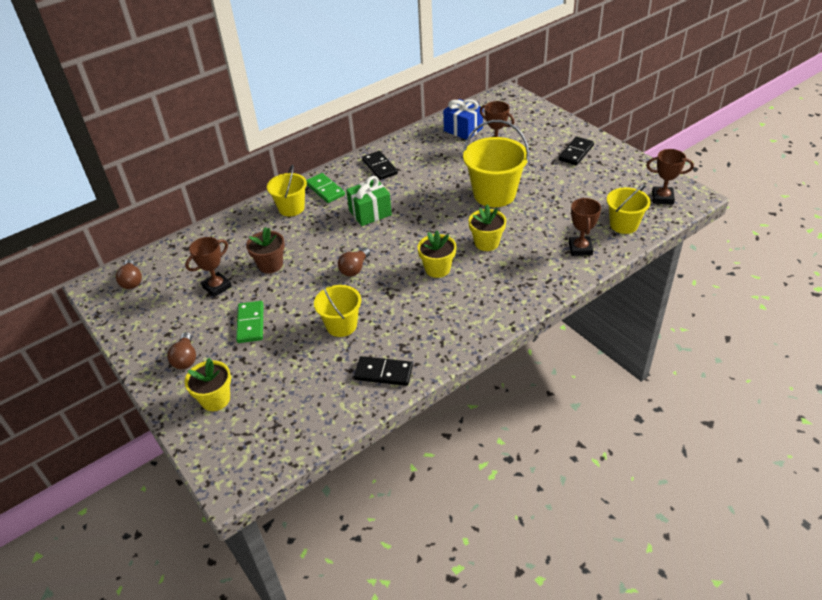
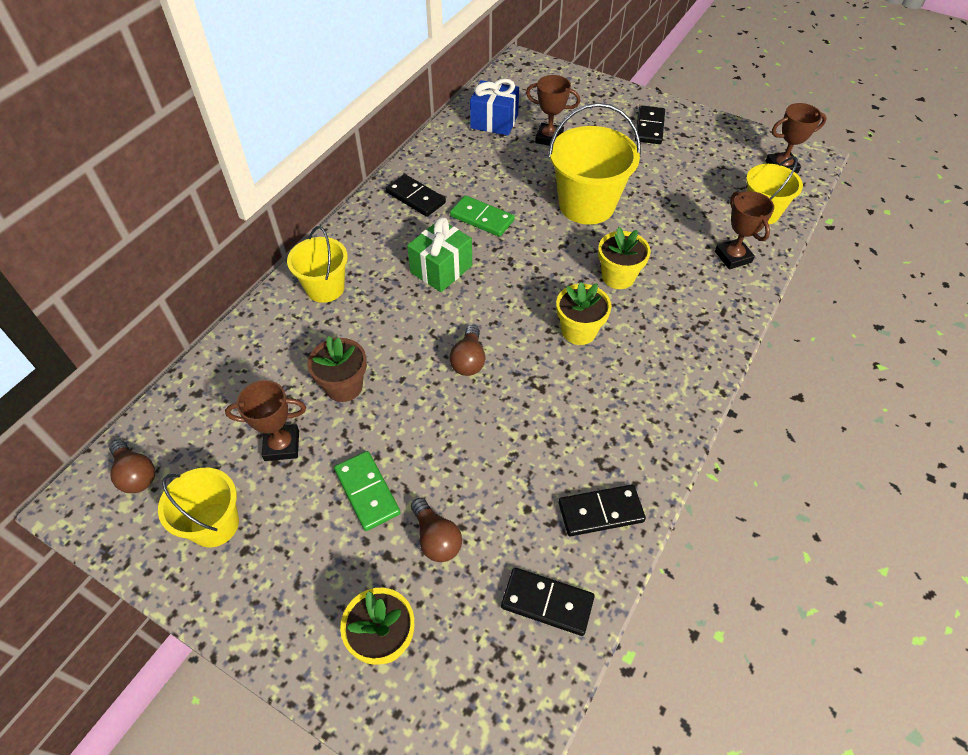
camera: 25 degrees left, 10 degrees up
brown light bulb [167,332,196,369] -> brown light bulb moved to [411,498,462,562]
brown trophy [185,237,232,297] -> brown trophy turned 60 degrees clockwise [225,380,306,461]
green domino [306,173,345,203] -> green domino moved to [450,195,514,237]
yellow bucket [314,280,361,337] -> yellow bucket moved to [158,468,239,547]
none -> black domino [501,568,594,636]

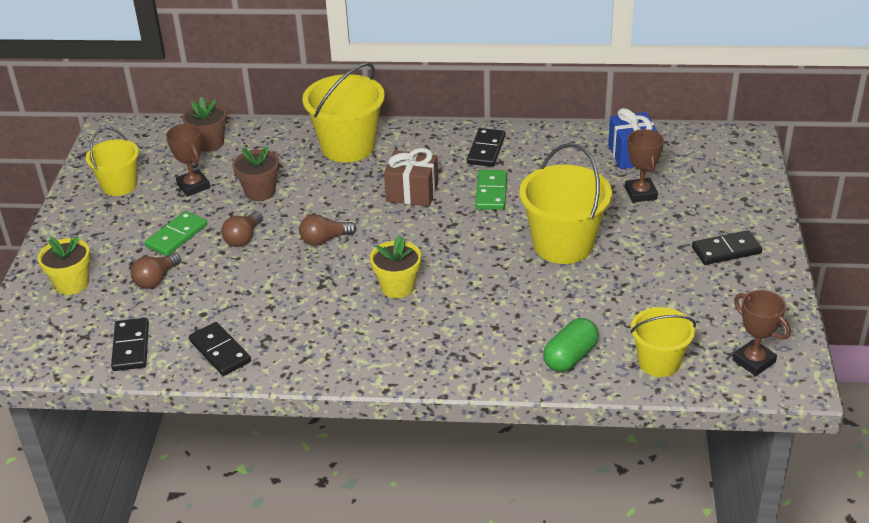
camera: 65 degrees right, 15 degrees down
brown light bulb [109,440,155,493] -> brown light bulb moved to [221,211,263,247]
yellow bucket [287,226,348,303] -> yellow bucket [302,62,385,162], size x1.61
green gift [407,217,472,292] -> brown gift [384,148,438,207]
yellow flower pot [598,227,651,289] -> none
brown trophy [715,191,774,269] -> green capsule [543,318,599,372]
none -> brown flower pot [182,97,227,152]

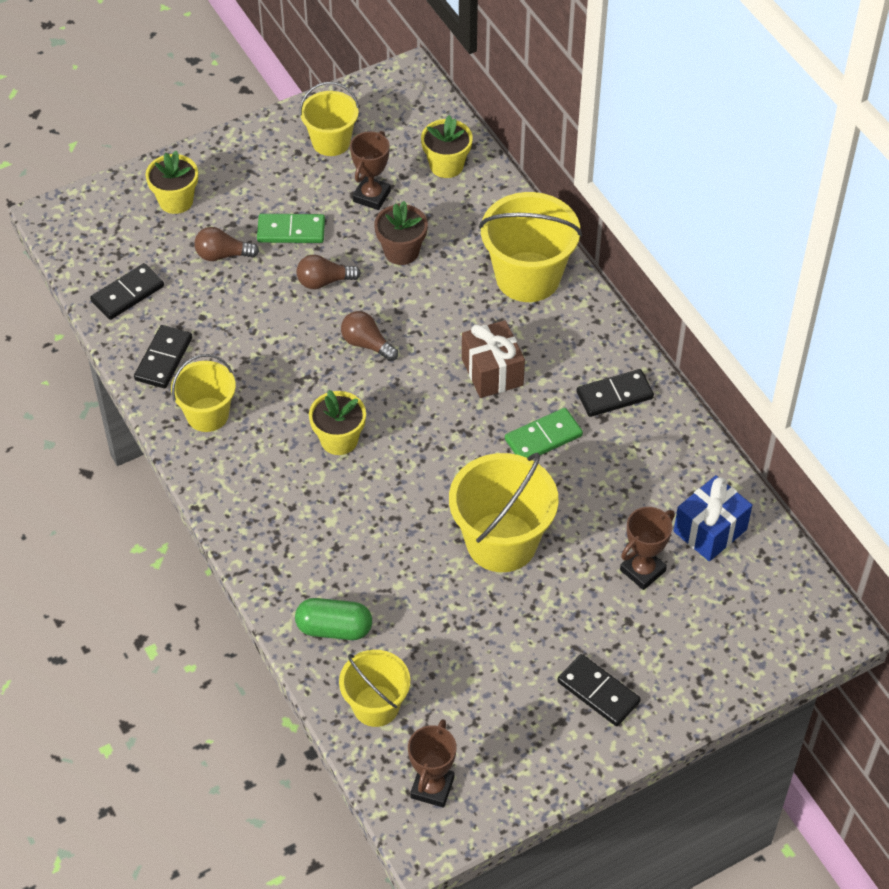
camera: 55 degrees right, 15 degrees up
brown flower pot [182,97,227,152] -> yellow flower pot [421,115,473,178]
none -> yellow bucket [171,354,236,432]

